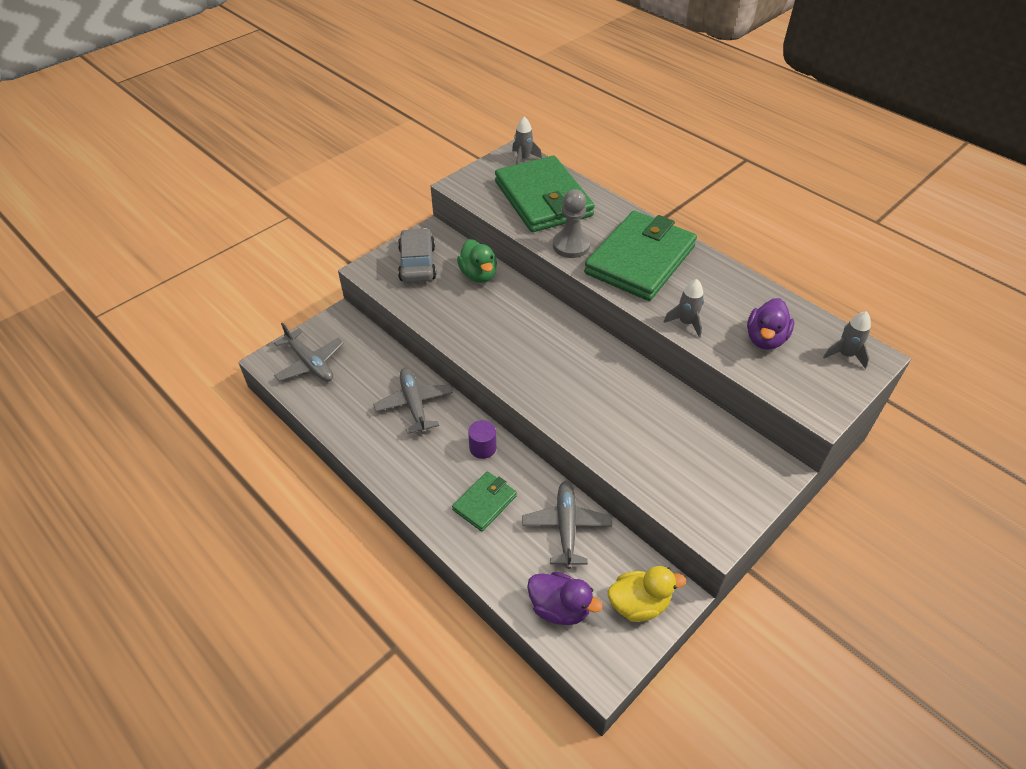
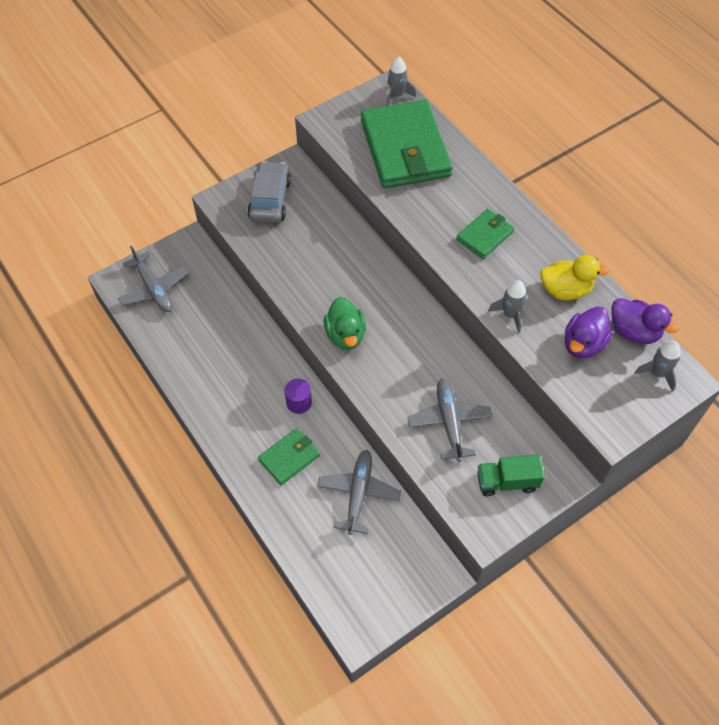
camera: 10 degrees right, 10 degrees up
grey plane [373,368,453,434] -> grey plane moved to [407,379,492,462]
green duck [457,239,497,283] -> green duck moved to [324,297,366,350]
purple duck [527,572,603,625] -> purple duck moved to [612,298,678,344]
grey pawn [553,189,591,258] -> none
green wallet [584,211,697,301] -> green wallet [456,209,515,259], size x0.48
yellow duck [608,566,686,622] -> yellow duck moved to [540,255,609,300]
none -> green truck [477,455,545,496]

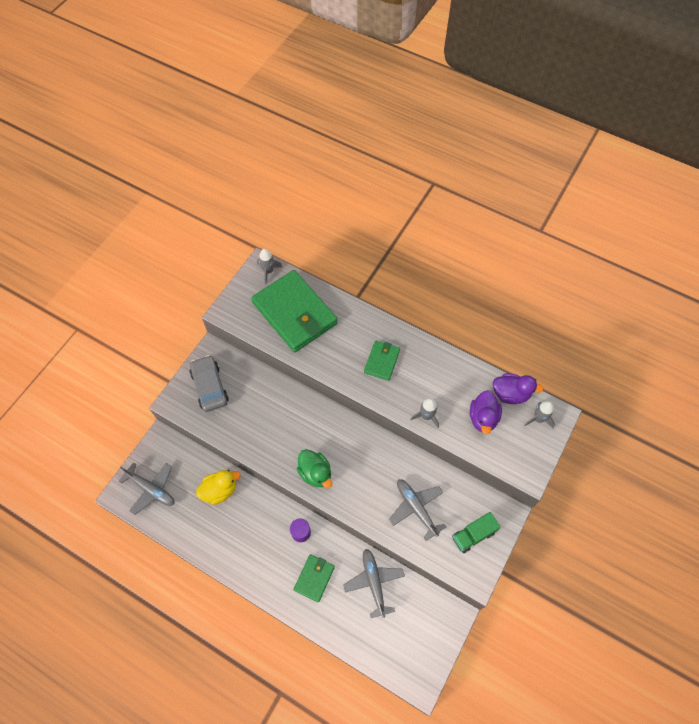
camera: 25 degrees left, 5 degrees up
yellow duck [540,255,609,300] -> yellow duck moved to [196,470,241,505]

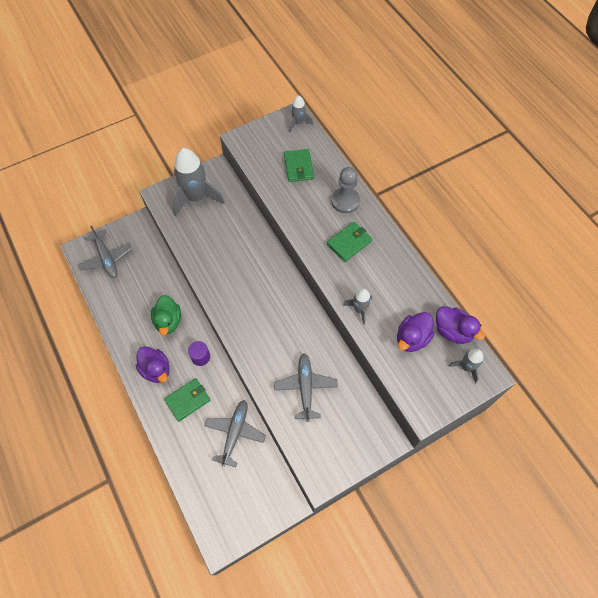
camera: 30 degrees right, 0 degrees up
grey car [189,355,229,412] -> grey rocket [173,148,225,216]
yellow duck [196,470,241,505] -> none
green wallet [251,270,338,352] -> green wallet [284,149,314,182], size x0.48
green duck [297,449,332,488] -> green duck moved to [151,295,181,335]
green truck [452,512,501,553] -> none
none -> purple duck [136,346,170,383]
none -> grey pawn [331,167,360,213]

